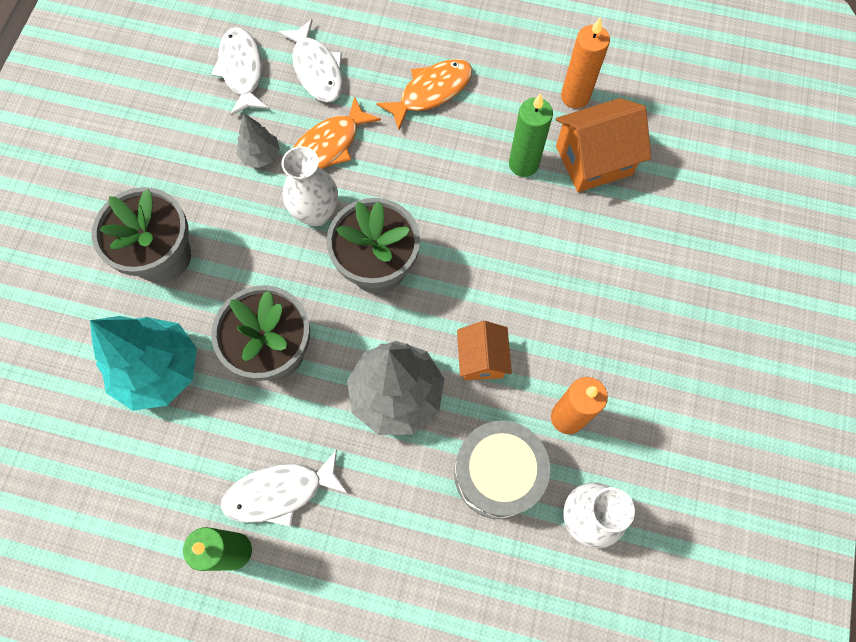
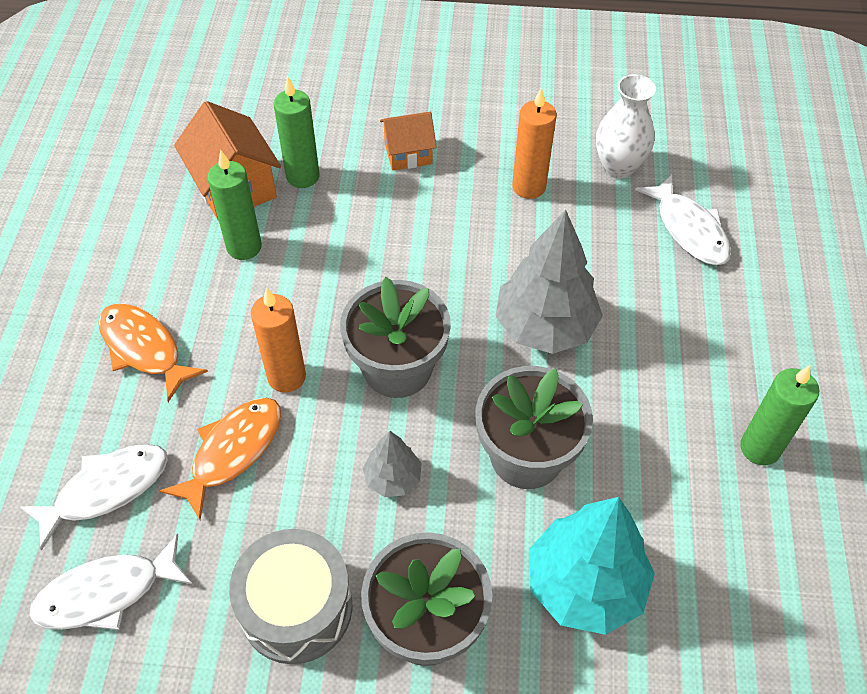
camera: 100 degrees left, 15 degrees down
white fish [221,450,348,527] -> white fish moved to [635,174,731,265]
grey tree [236,113,280,168] -> grey tree moved to [362,431,422,497]
white vase [282,146,338,226] -> none
orange fish [293,96,381,169] -> orange fish turned 90 degrees counterclockwise [160,398,281,520]
grey drum [454,420,550,519] -> grey drum moved to [229,529,353,664]
orange house [457,321,512,380] -> orange house moved to [380,112,437,171]
orange candle [561,17,610,109] -> orange candle moved to [251,288,306,393]
none -> green candle [274,77,320,188]

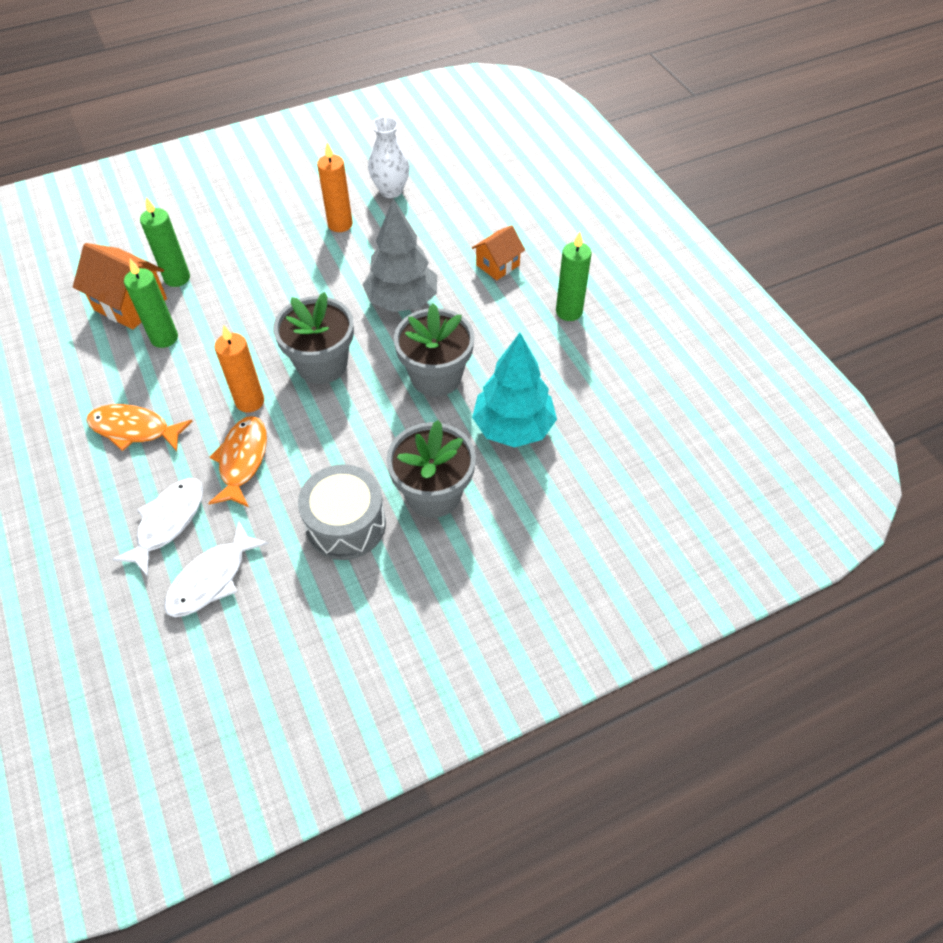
camera: 30 degrees left, 0 degrees up
grey tree [362,431,422,497] -> none
orange house [380,112,437,171] -> orange house moved to [472,225,525,280]
white fish [635,174,731,265] -> none

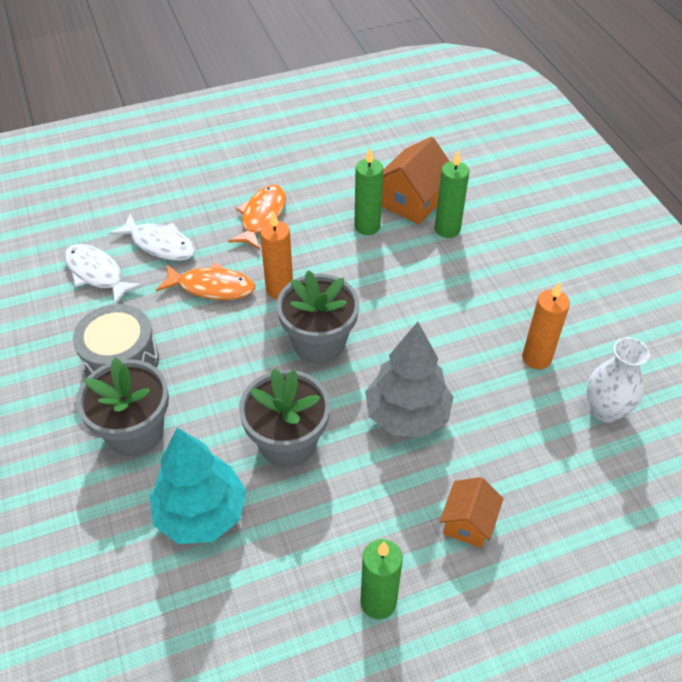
camera: 95 degrees right, 5 degrees down
orange house [472,225,525,280] -> orange house turned 60 degrees clockwise [440,477,503,548]

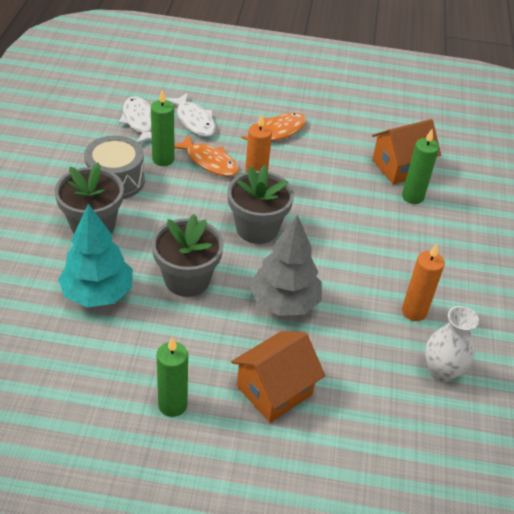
camera: 25 degrees right, 5 degrees down
green candle [354,148,383,235] -> green candle moved to [151,90,174,166]
orange house [440,477,503,548] -> orange house [231,331,325,423], size x1.59

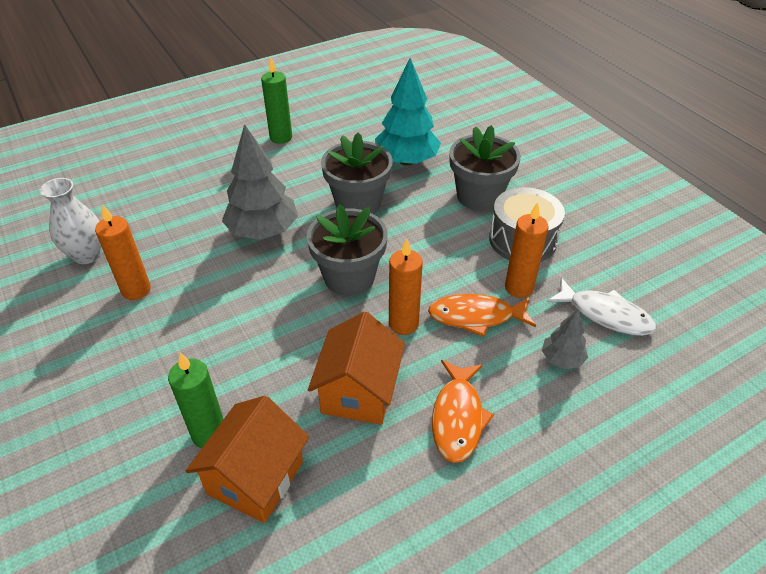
camera: 145 degrees right, 0 degrees up
green candle [151,90,174,166] -> orange candle [505,202,549,298]
white fish [166,93,216,137] -> grey tree [542,309,588,369]
orange house [231,331,325,423] -> orange house moved to [308,311,405,425]

